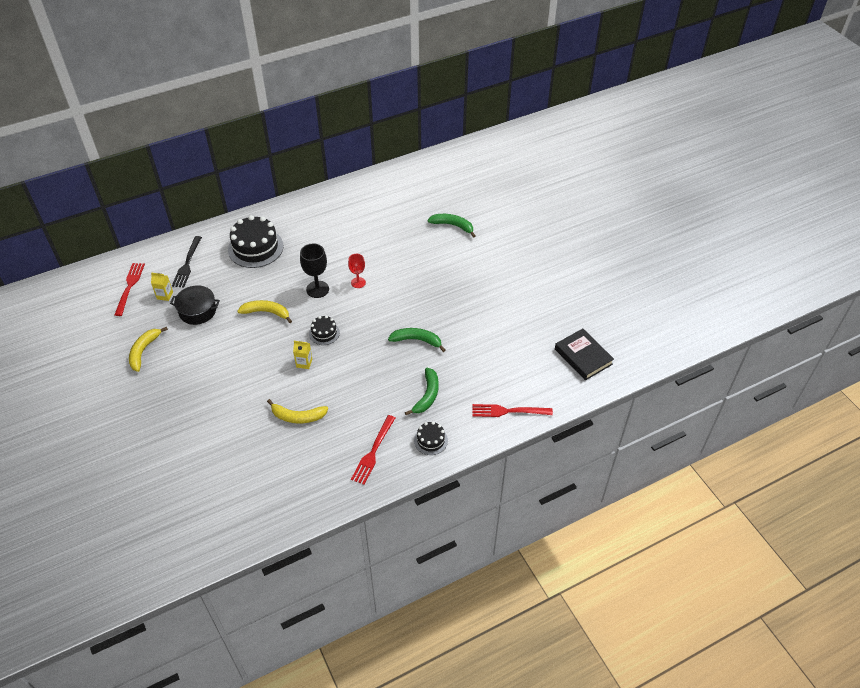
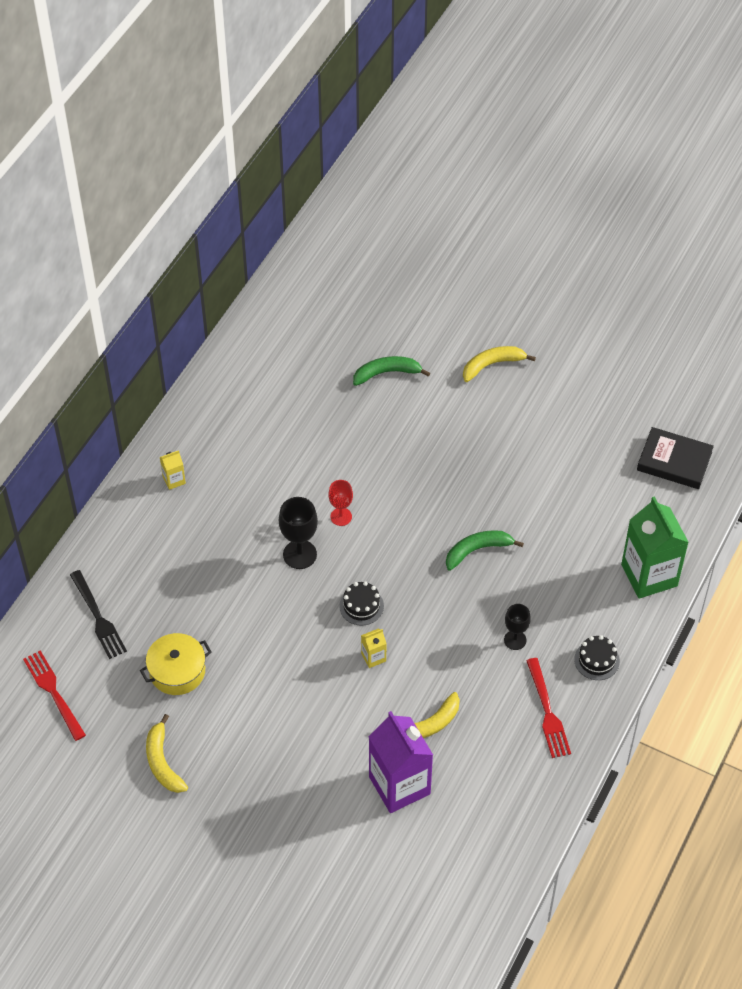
camera: 35 degrees left, 5 degrees up
yellow carton [151,273,173,301] -> yellow carton moved to [160,450,186,490]
black pot [170,286,220,325] -> yellow pot [140,633,212,695]
black cake [228,215,284,268] -> none
yellow banana [237,300,292,323] -> yellow banana moved to [463,346,536,382]
green banana [405,368,439,415] -> none
red fork [472,404,553,417] -> green carton [621,496,689,598]
none -> purple carton [369,711,433,813]
none -> black goblet [504,604,531,650]

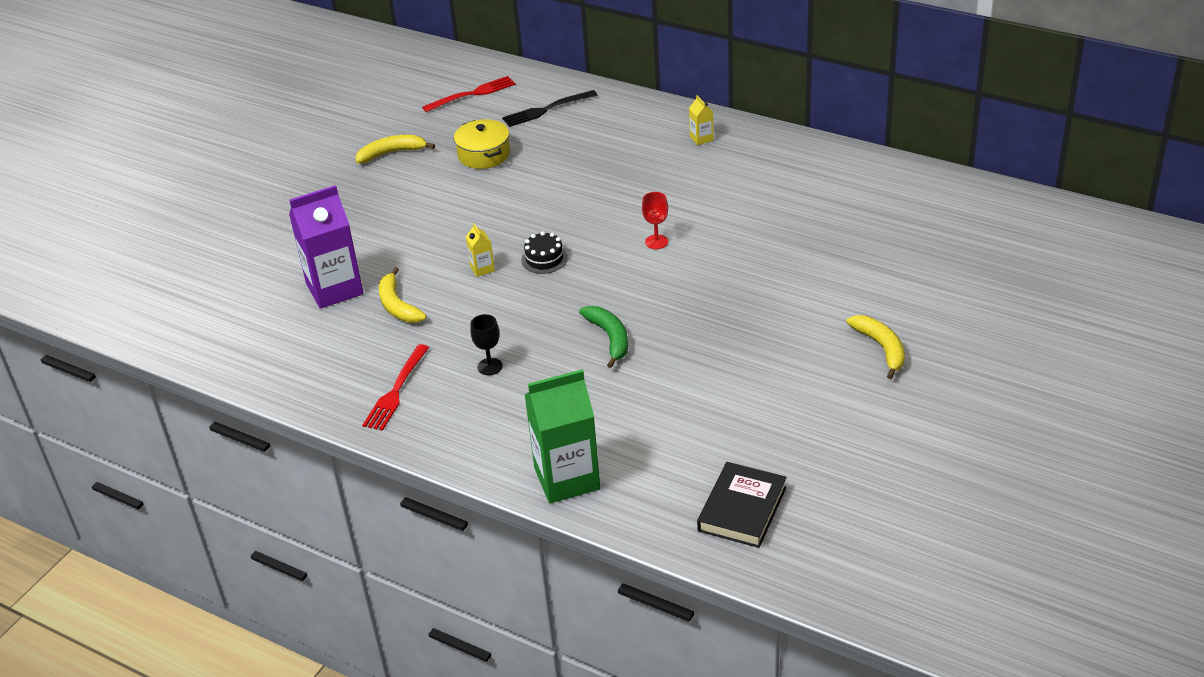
camera: 95 degrees right, 15 degrees down
black goblet [279,497,318,569] -> none
green banana [353,356,430,386] -> none
red fork [526,658,571,758] -> red fork turned 60 degrees counterclockwise [362,344,429,431]
black cake [574,635,620,680] -> none

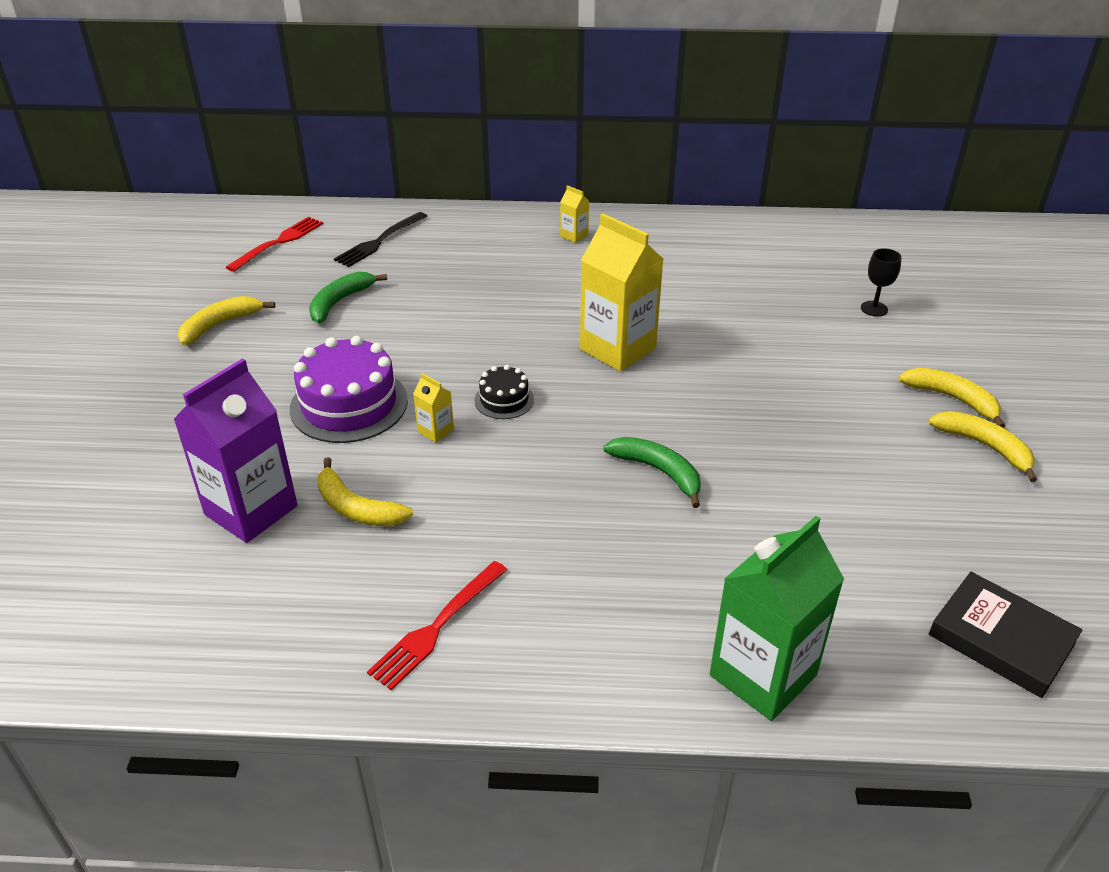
camera: 30 degrees left, 0 degrees up
red fork [362,344,429,431] -> red fork turned 45 degrees clockwise [367,561,507,690]
yellow pot [454,119,510,169] -> green banana [309,272,387,323]
black goblet [470,314,503,375] -> black goblet moved to [861,248,902,317]
red goblet [642,192,668,249] -> yellow carton [580,214,664,372]
black book [697,462,787,548] -> black book turned 45 degrees counterclockwise [929,572,1083,698]
none -> purple cake [290,336,408,443]
none -> yellow banana [928,411,1037,482]

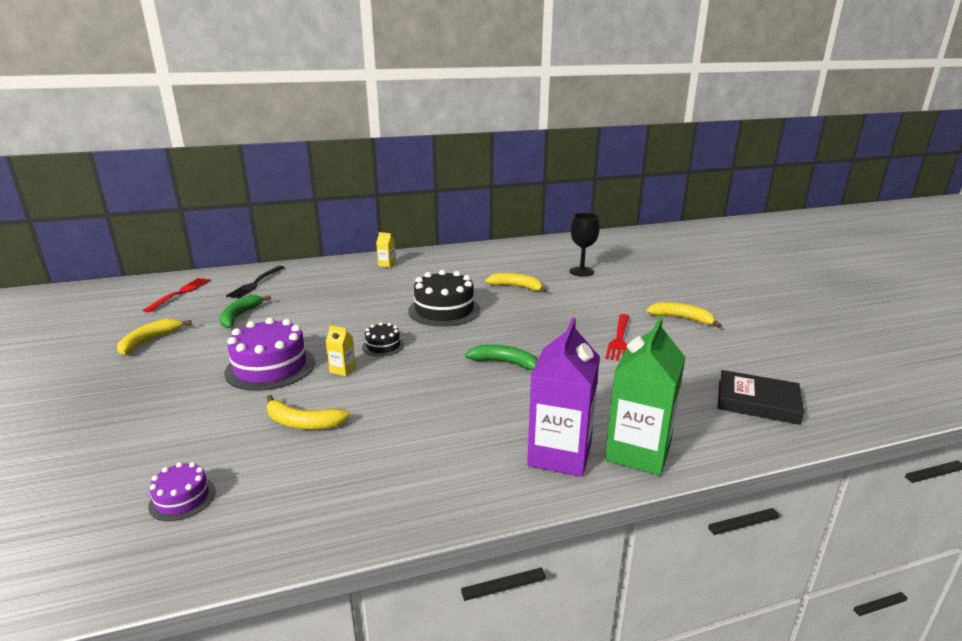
camera: 20 degrees left, 15 degrees down
purple carton [173,358,298,543] -> purple carton moved to [527,318,600,477]
red fork [367,561,507,690] -> red fork moved to [605,314,629,361]
yellow carton [580,214,664,372] -> black cake [408,270,480,327]
black goblet [861,248,902,317] -> black goblet [569,213,600,277], size x1.55
yellow banana [898,368,1005,428] -> yellow banana moved to [485,273,547,293]
none -> purple cake [148,462,216,521]

